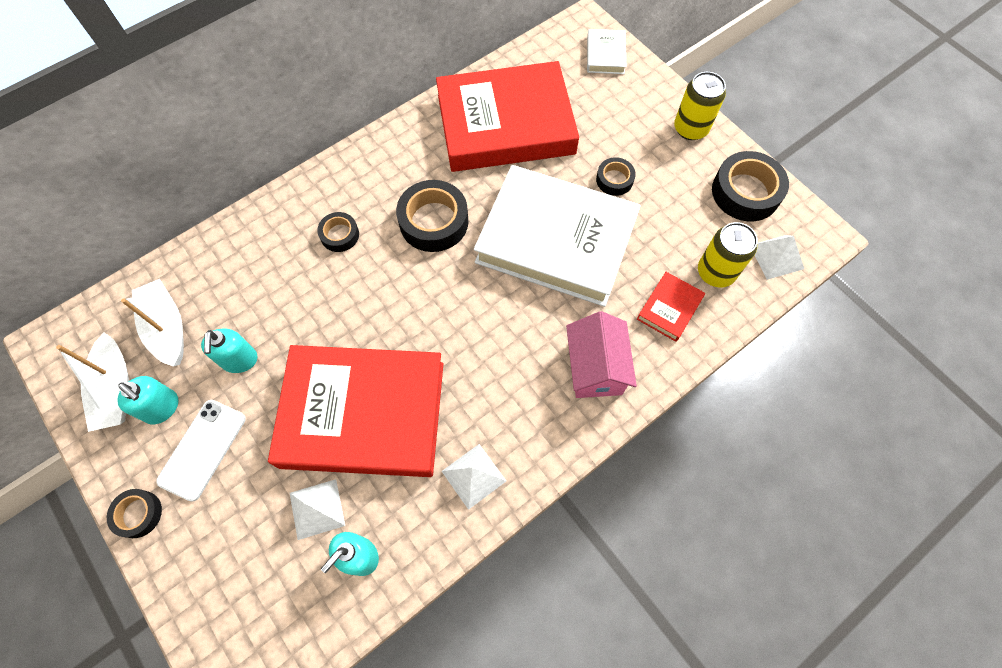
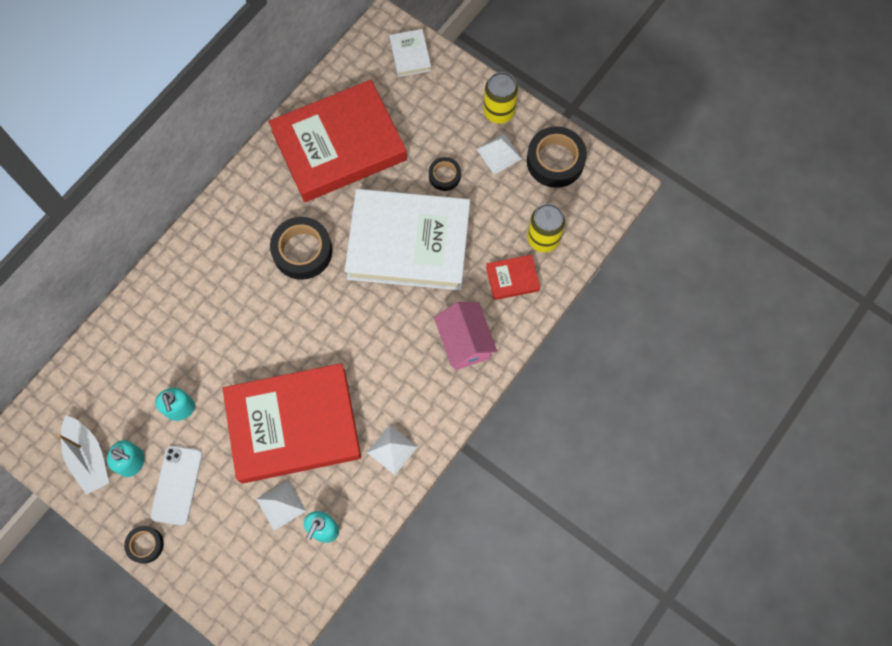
camera: 15 degrees left, 5 degrees up
white boat [121,279,184,367] -> none
black tape [317,212,359,252] -> none
red book [637,272,705,342] -> red book turned 60 degrees clockwise [486,255,540,300]
white pyramid [754,235,804,280] -> white pyramid moved to [476,134,522,175]

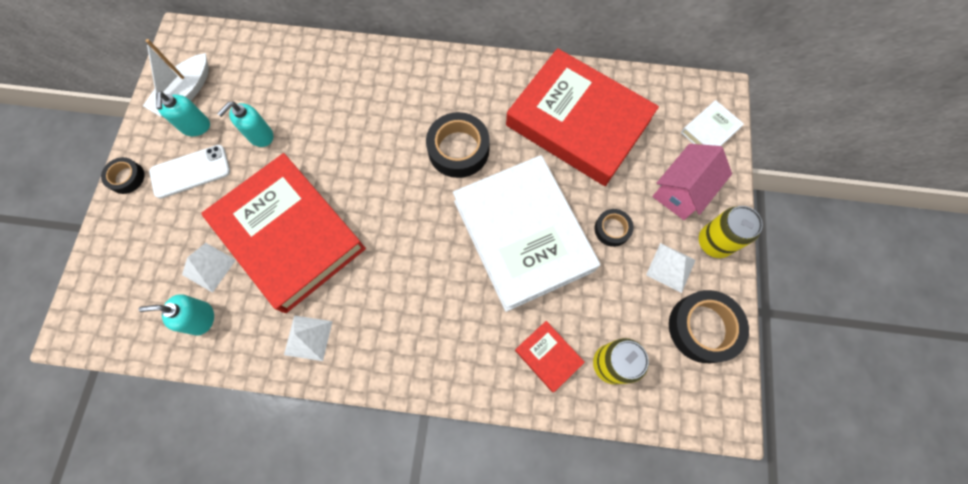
camera: 60 degrees right, 0 degrees up
pink house [434,302,497,370] -> pink house moved to [652,144,732,220]

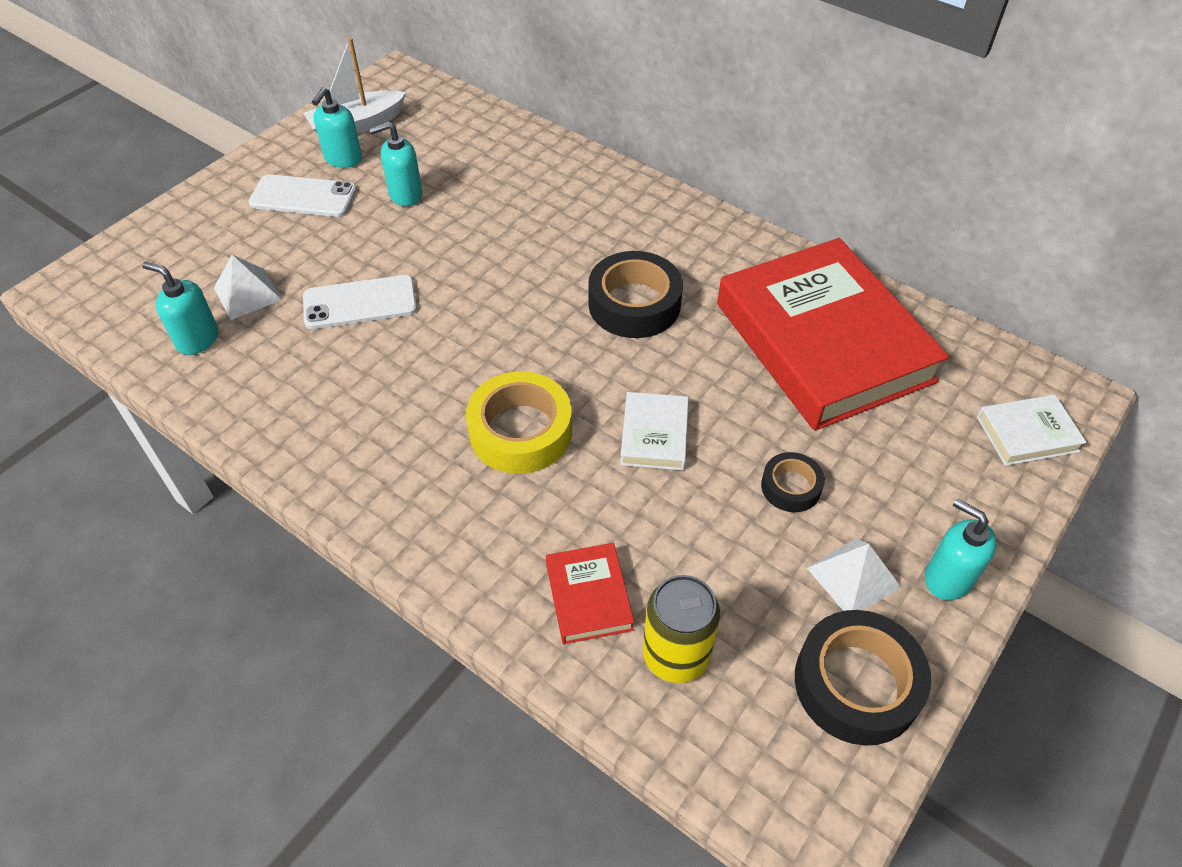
camera: 30 degrees right, 20 degrees down
black tape [101,157,145,194] -> none
red book [201,153,366,313] -> white phone [303,275,417,329]
white pyramid [284,315,333,361] -> none
white book [453,155,600,312] -> white book [620,392,689,470], size x0.41
pink house [652,144,732,220] -> none
yellow can [699,206,763,258] -> turquoise soap dispenser [925,499,997,600]
none -> yellow tape [466,371,572,474]

